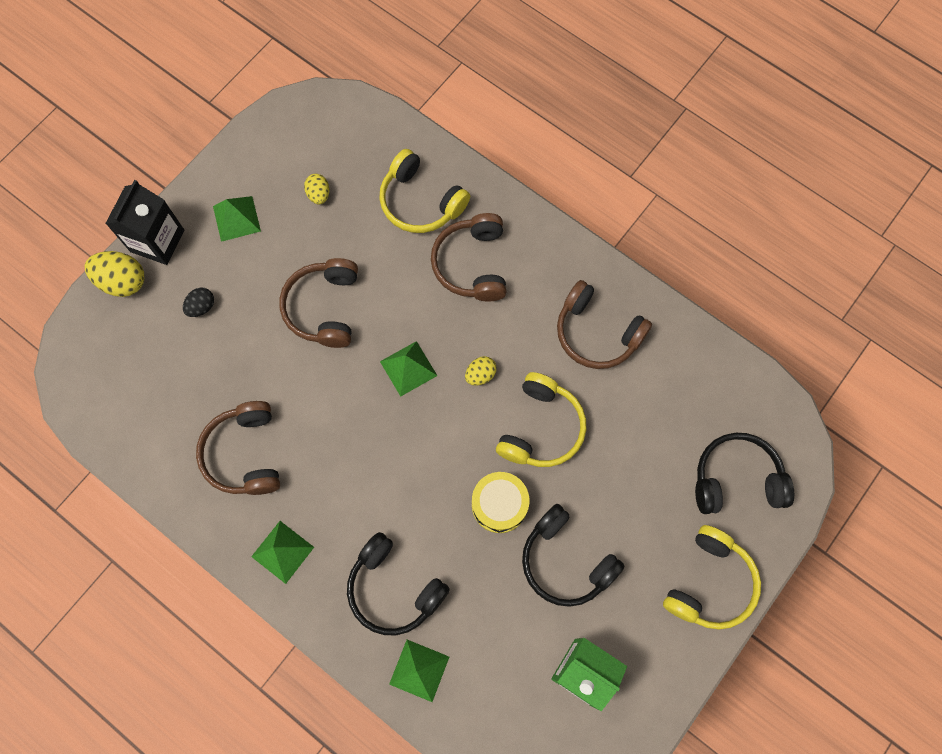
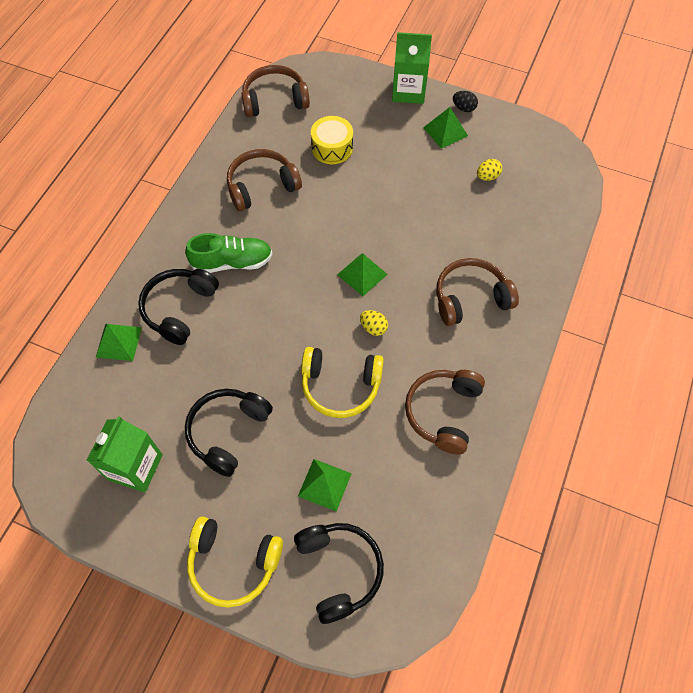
camera: 75 degrees right, 10 degrees down
yellow egg [85,251,144,297] -> none
black carton [105,180,184,265] -> green carton [392,32,432,104]
black egg [183,287,214,317] -> black egg moved to [453,91,478,112]
green pyramid [251,521,314,584] -> green pyramid moved to [298,459,352,511]
brown headphones [279,258,358,348] -> brown headphones moved to [241,65,310,117]
yellow headphones [379,149,470,233] -> none
yellow drum [472,472,529,533] -> yellow drum moved to [311,116,353,164]
none -> green shoe [185,233,273,273]

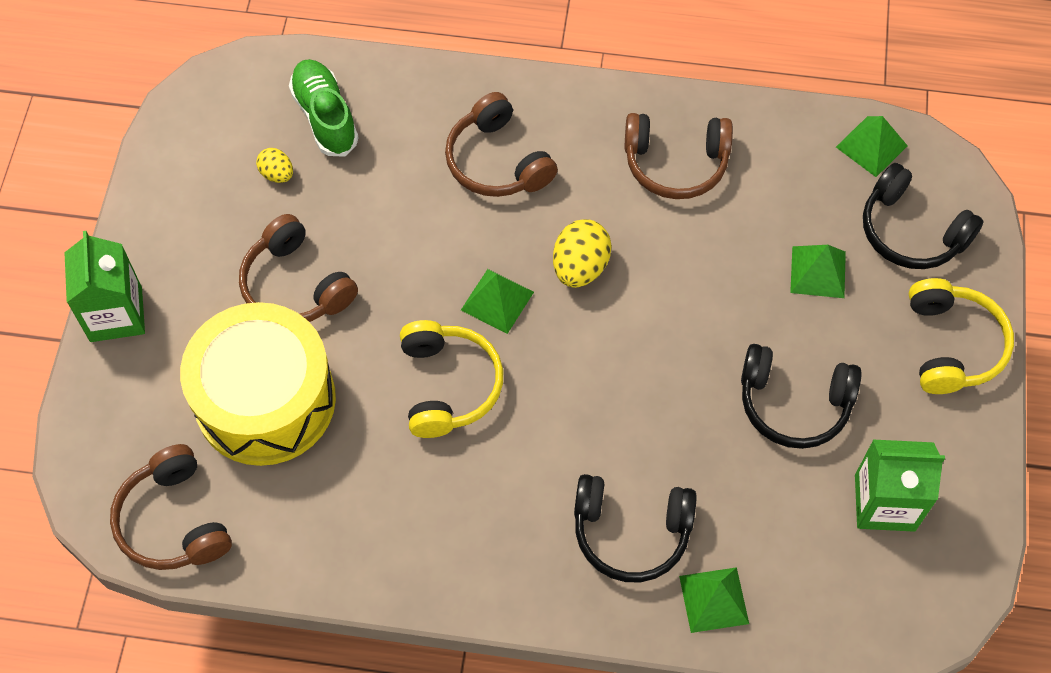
camera: 105 degrees left, 0 degrees up
green shoe [185,233,273,273] -> green shoe moved to [289,59,358,157]
brown headphones [227,149,302,211] -> brown headphones moved to [239,214,358,322]
black headphones [294,523,384,624] -> black headphones turned 105 degrees counterclockwise [863,163,984,269]
yellow headphones [301,347,384,418] -> yellow headphones moved to [400,320,503,438]
yellow drum [311,116,353,164] -> yellow drum [180,302,336,466], size x1.99
yellow egg [360,310,388,336] -> yellow egg [553,219,612,288], size x1.71
green pyramid [423,107,468,149] -> green pyramid moved to [836,116,908,177]
black egg [453,91,478,112] -> none

